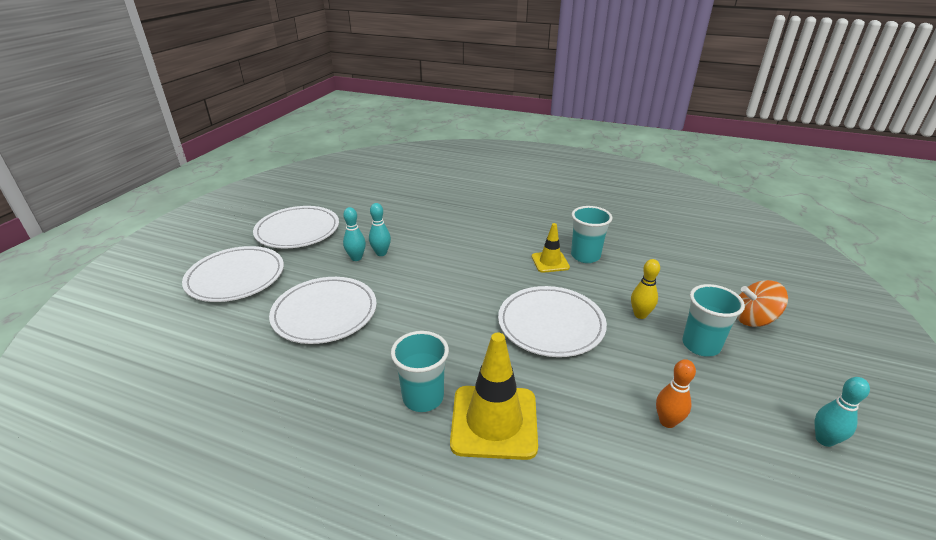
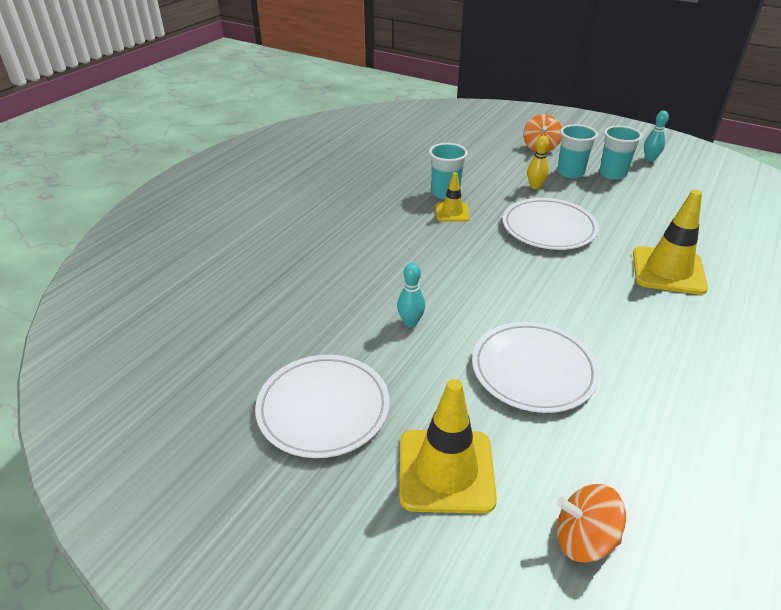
camera: 80 degrees left, 5 degrees up
white plate [182,246,284,302] -> yellow traffic cone [399,379,497,514]
turquoise bowling pin [343,207,366,261] -> none
turquoise cup [391,331,449,412] -> turquoise cup moved to [599,125,642,180]
orange bowling pin [656,359,696,428] -> none
none -> orange spinning top [557,484,626,563]

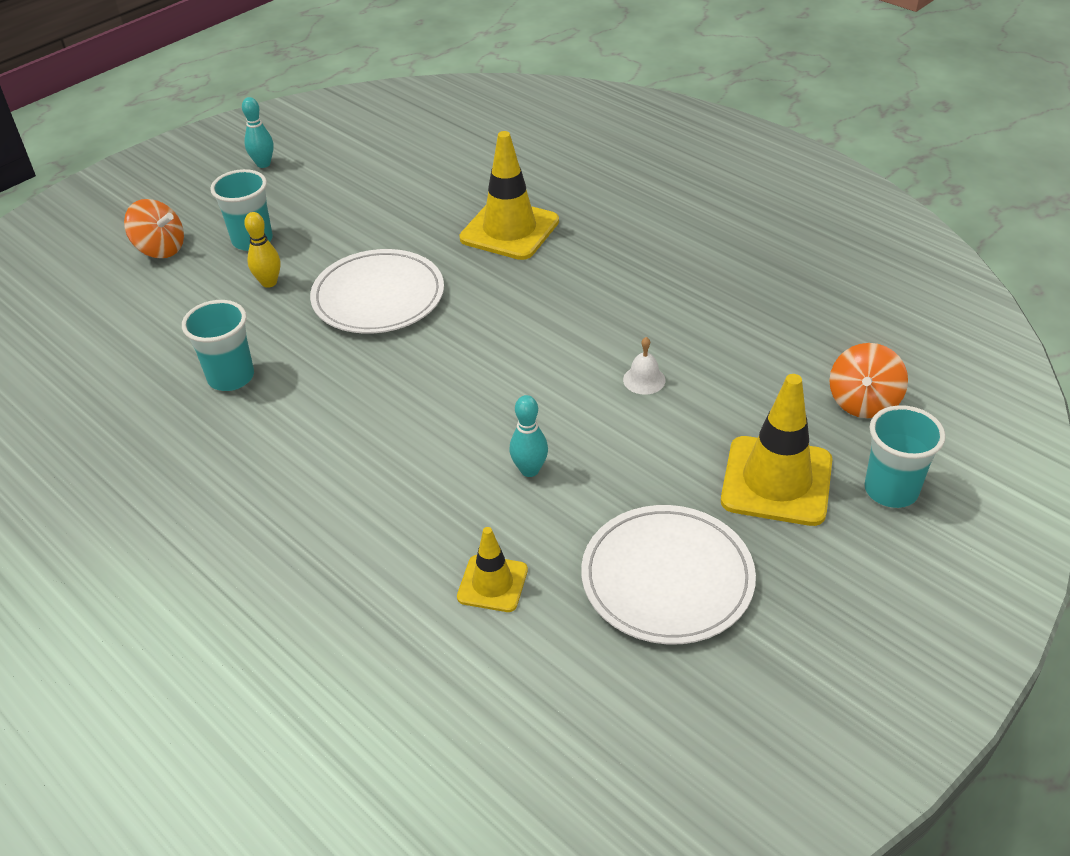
camera: 75 degrees left, 5 degrees up
yellow traffic cone [436,172,470,222] -> yellow traffic cone moved to [457,527,528,612]
white plate [472,322,600,413] -> white bell [623,337,666,394]
turquoise cup [599,125,642,180] -> turquoise cup moved to [864,405,946,508]

